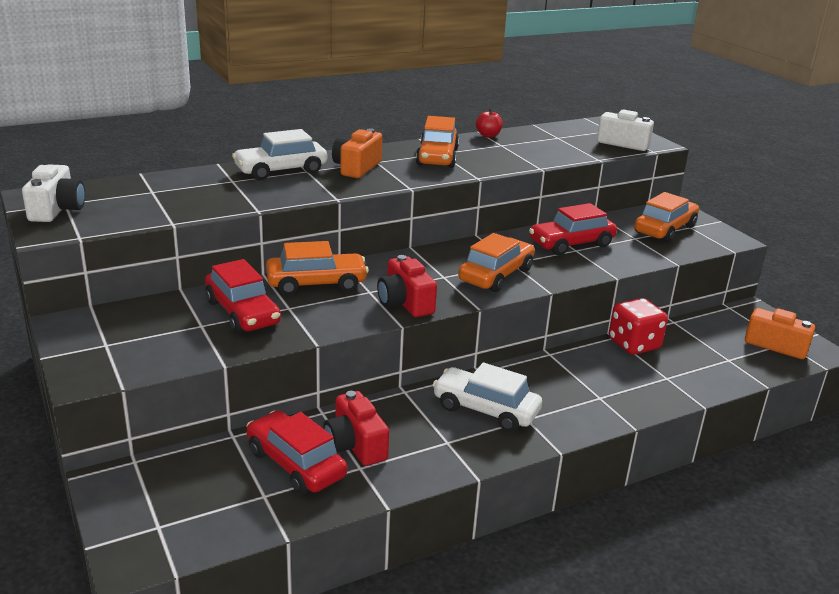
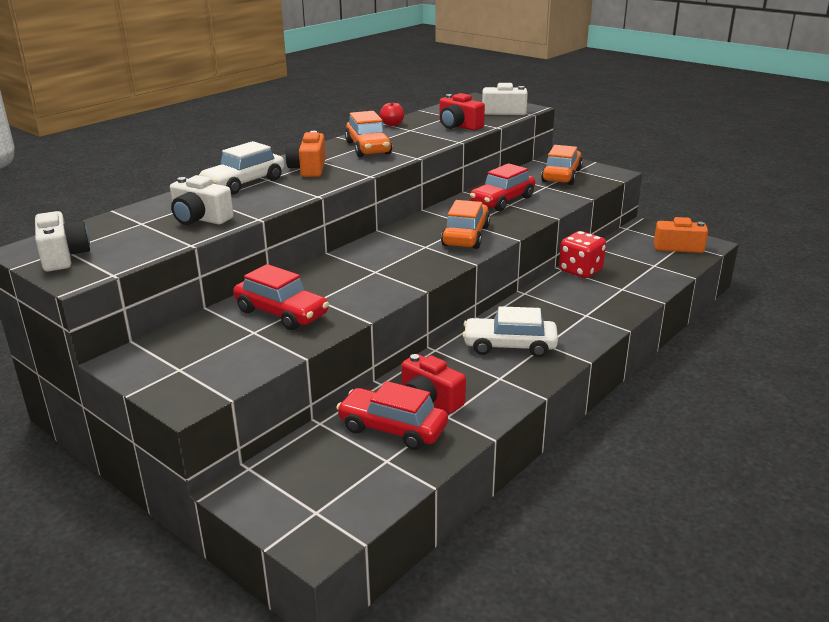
camera: 20 degrees left, 0 degrees up
orange car [266,241,369,295] -> none
red camera [377,255,437,317] -> red camera moved to [440,93,485,131]
none -> white camera [170,175,234,225]

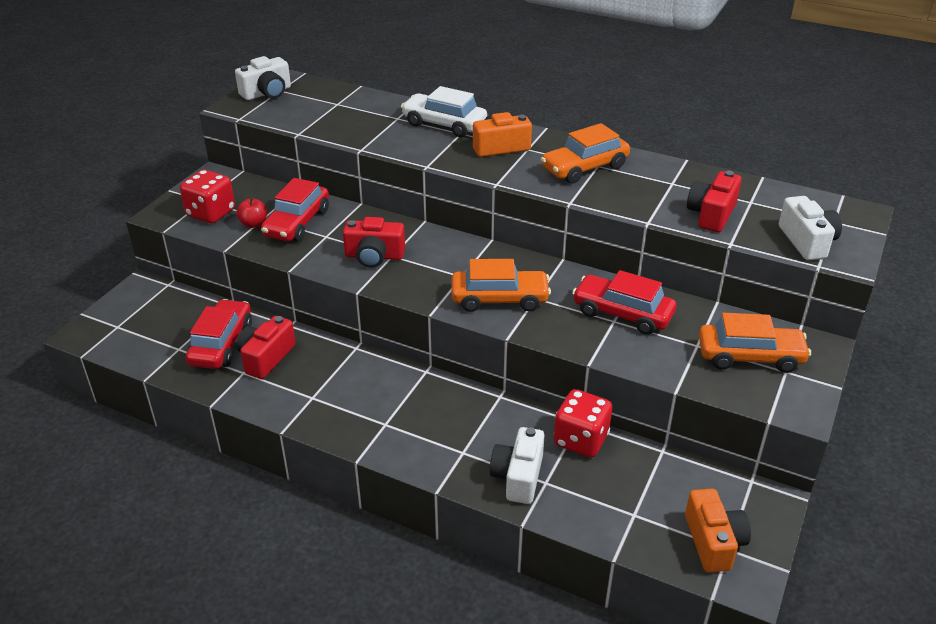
camera: 75 degrees right, 10 degrees up
white camera [170,175,234,225] -> white camera moved to [490,427,545,504]
red apple [380,100,404,126] -> red apple moved to [236,198,267,228]
white car [462,306,558,357] -> none
none -> red dice [180,170,235,223]
none -> red camera [343,217,405,268]

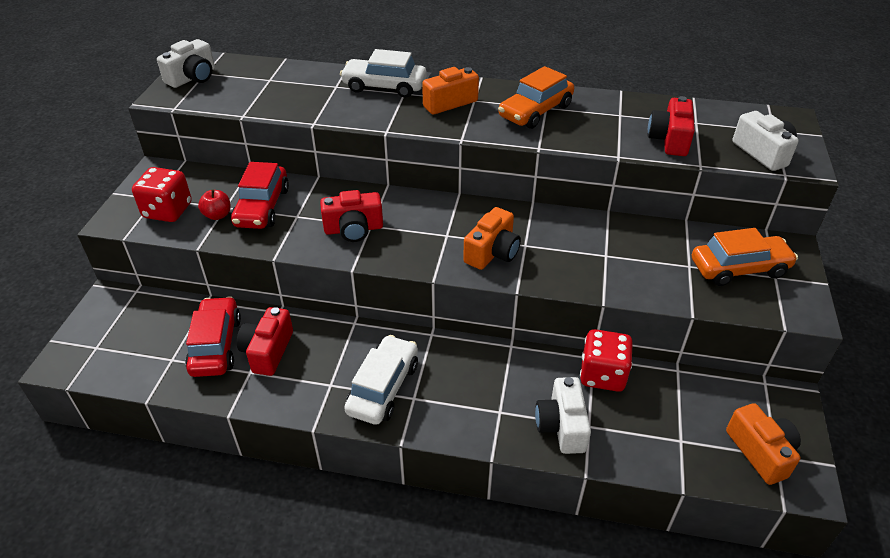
camera: 15 degrees left, 5 degrees up
orange car [451,259,551,312] -> orange camera [463,207,521,270]
red car [572,270,676,335] -> none
none -> white car [344,335,418,425]

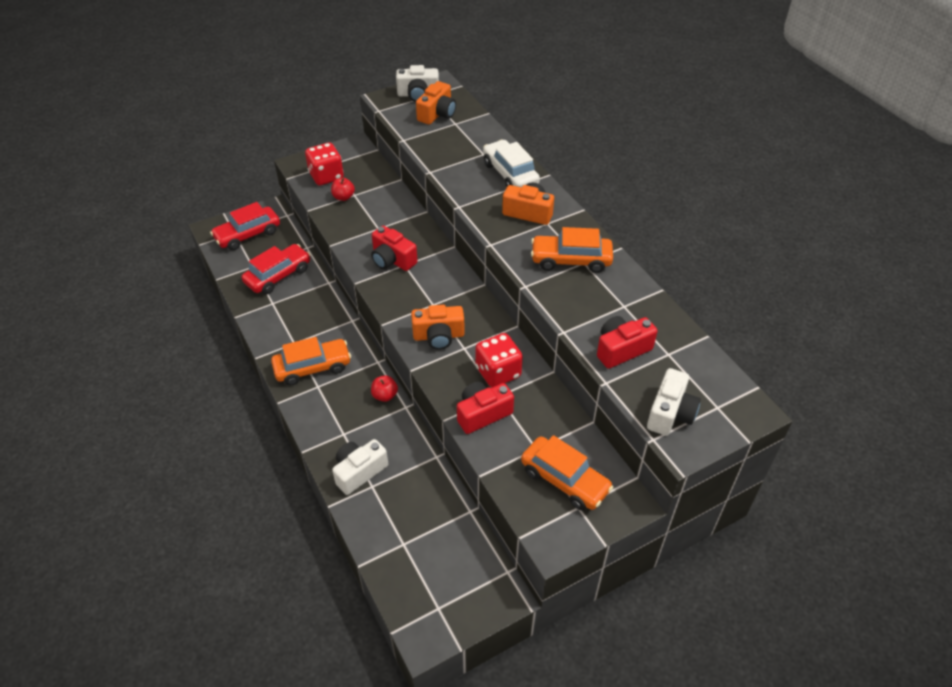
camera: 50 degrees right, 5 degrees up
red car [231,162,289,229] -> red car moved to [210,202,280,250]
red camera [237,307,293,376] -> red camera moved to [457,382,514,434]
white car [344,335,418,425] -> orange car [271,337,351,386]
red dice [580,329,633,392] -> red dice moved to [475,333,523,387]
orange camera [726,403,801,485] -> orange camera moved to [416,81,456,125]
none -> red apple [371,376,398,402]

